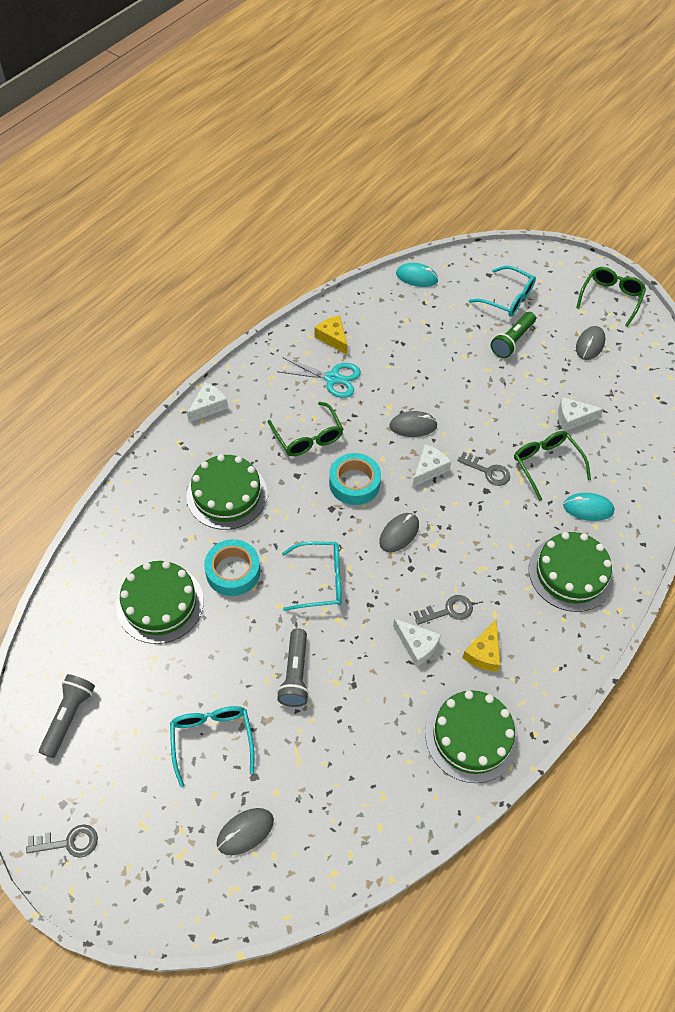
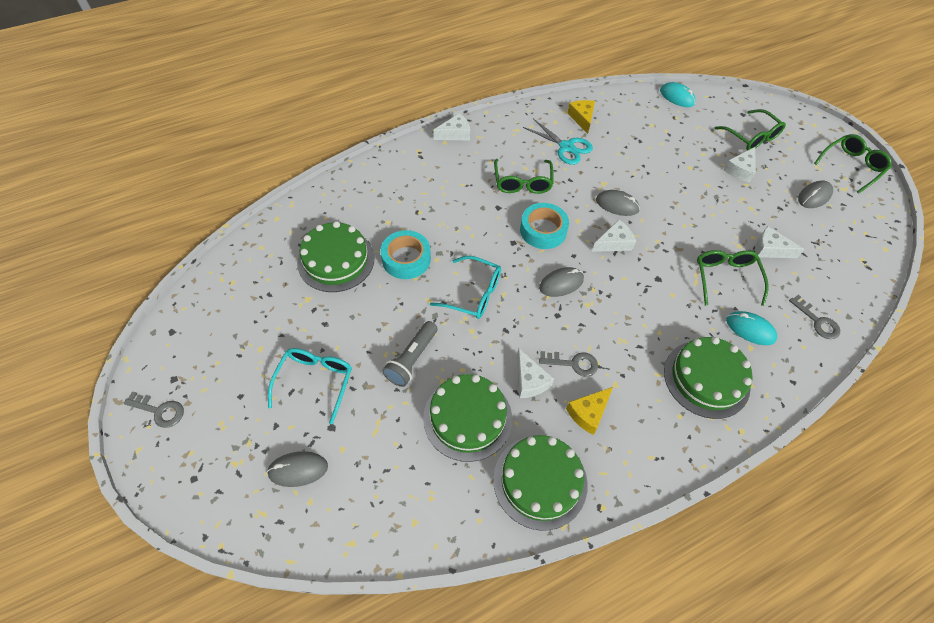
camera: 25 degrees right, 0 degrees up
grey flashlight [39,674,95,758] -> none
green cake [186,454,268,530] -> green cake moved to [423,374,512,462]
grey key [457,452,510,486] -> grey key moved to [789,295,840,339]
turquoise glasses [469,266,536,317] -> green glasses [715,109,786,151]
green flashlight [491,312,536,358] -> white cheese [724,147,756,182]

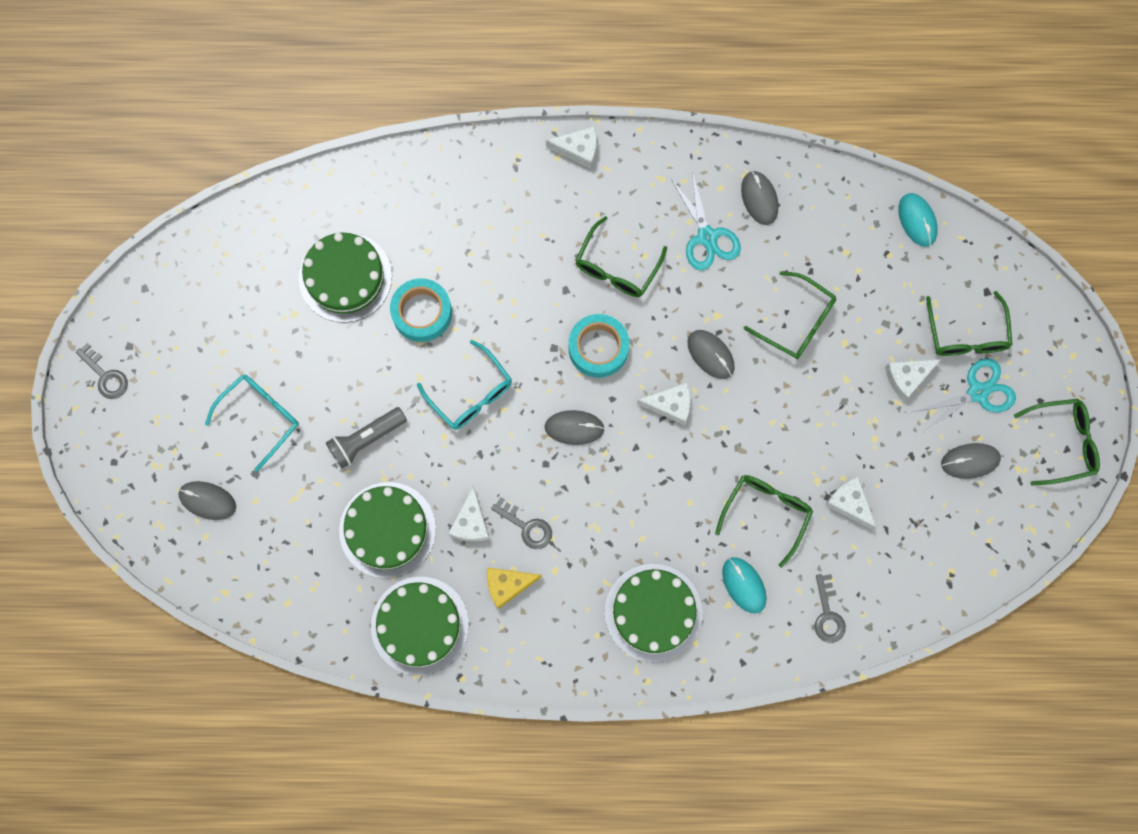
camera: 30 degrees right, 20 degrees up
yellow cheese [567,100,595,134] -> grey mouse [741,171,778,225]
none -> green glasses [744,271,837,359]
none -> turquoise scissors [912,358,1016,433]

